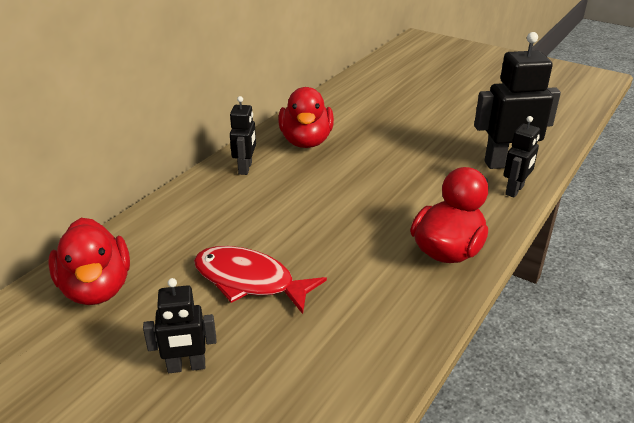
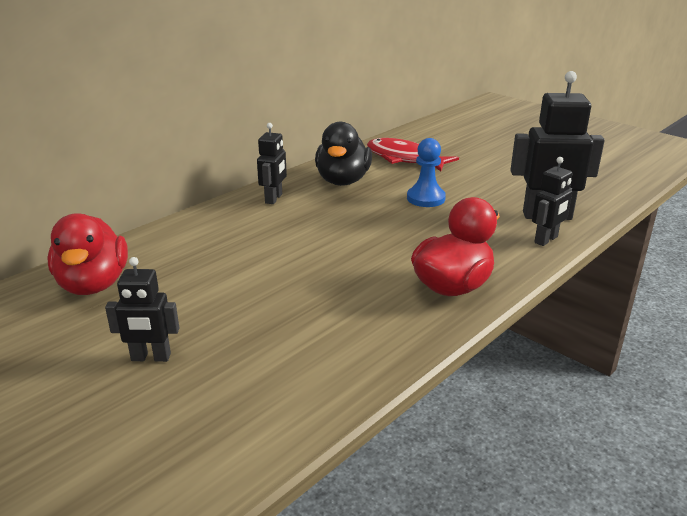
camera: 10 degrees right, 5 degrees down
red fish [194,246,327,314] -> red fish moved to [367,138,459,172]
red duck [278,87,334,148] -> black duck [315,122,372,186]
none -> blue pawn [407,138,446,207]

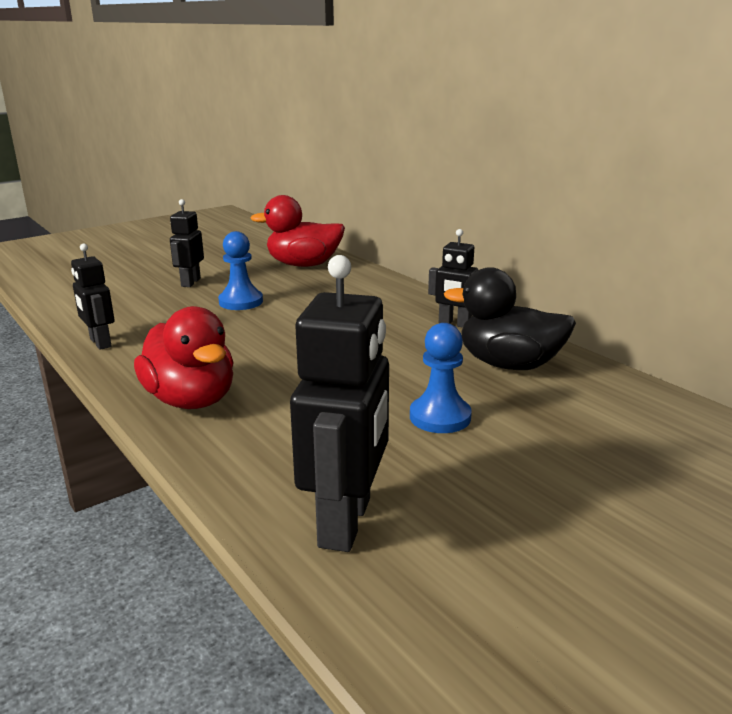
camera: 100 degrees right, 5 degrees down
red fish [367,138,459,172] -> none
black robot [532,157,573,246] -> black robot moved to [71,243,115,350]
none -> blue pawn [218,231,263,310]

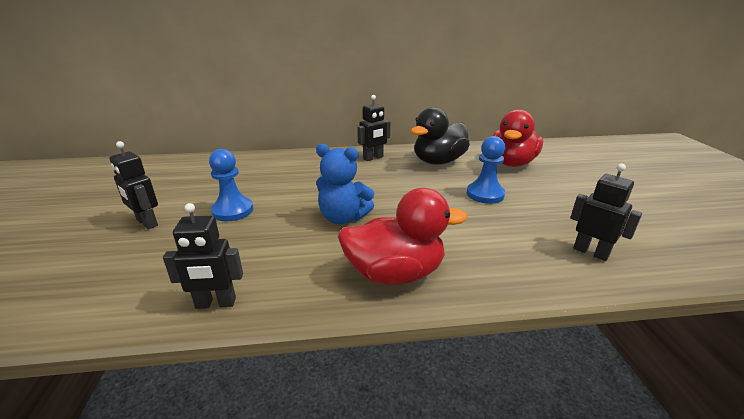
camera: 60 degrees left, 5 degrees up
red duck [250,195,345,267] -> red duck moved to [493,109,543,167]
black robot [290,255,389,552] -> black robot [570,163,642,261], size x0.57
none -> blue teddy bear [316,144,374,224]

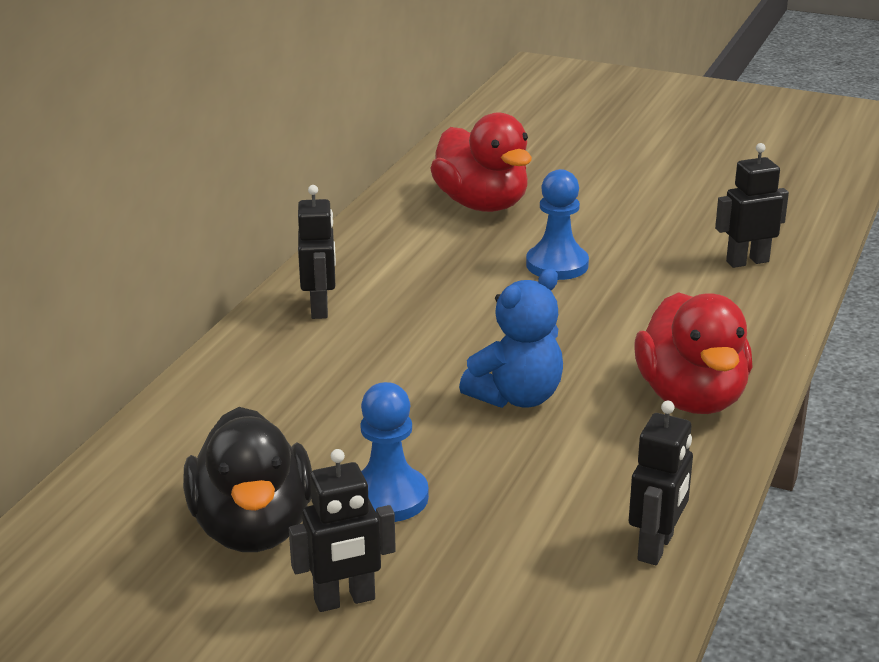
camera: 60 degrees left, 0 degrees up
red duck [338,188,467,285] -> red duck turned 150 degrees clockwise [634,292,752,414]
black duck [411,107,470,165] -> black duck moved to [183,407,312,552]

